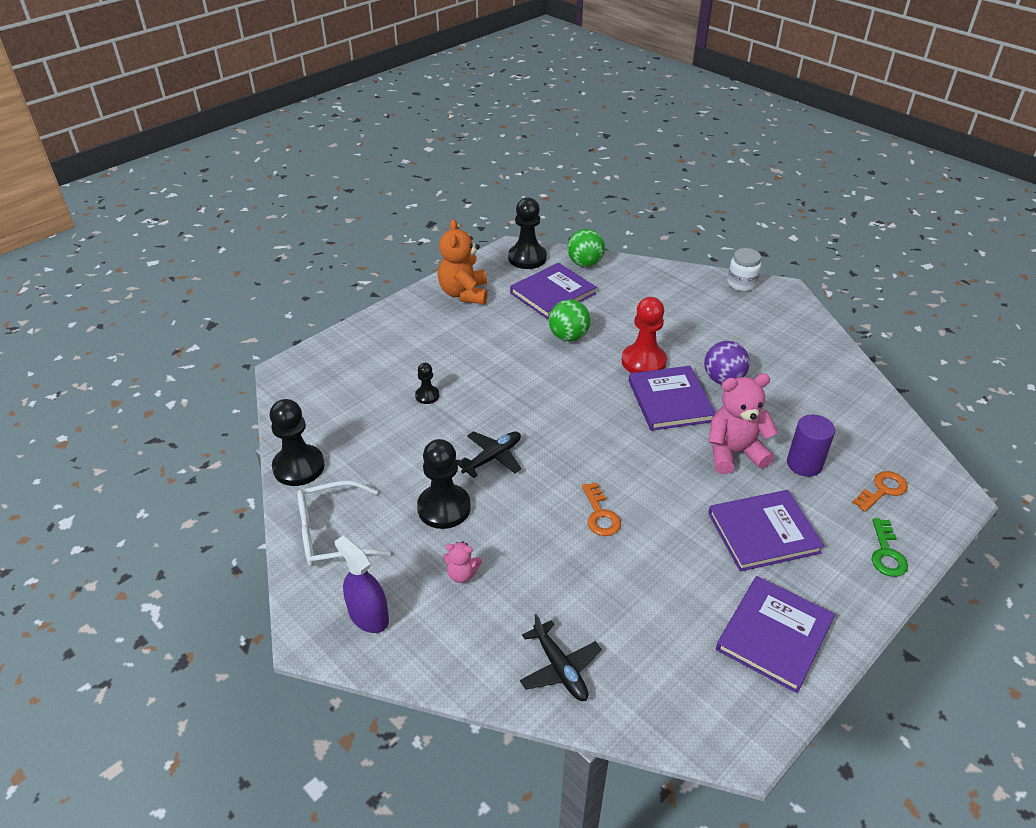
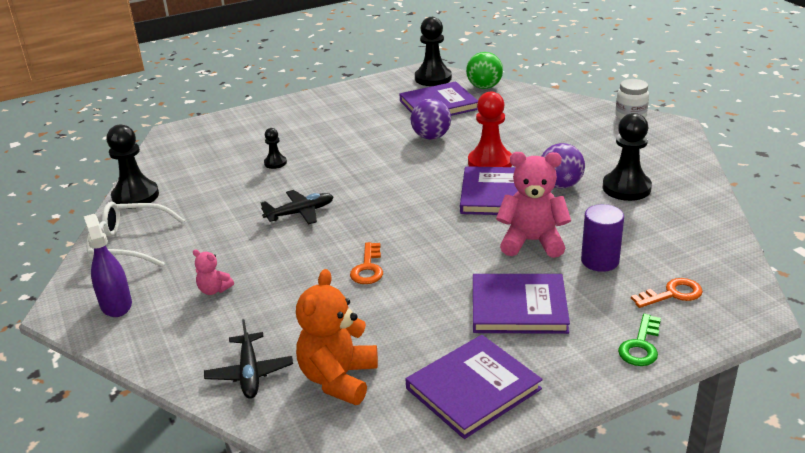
camera: 20 degrees right, 10 degrees down
black pawn [417,439,471,529] -> black pawn moved to [603,113,652,201]
orange teddy bear [438,219,487,304] -> orange teddy bear moved to [296,269,378,405]
green ball [549,299,591,341] -> purple ball [411,99,451,140]

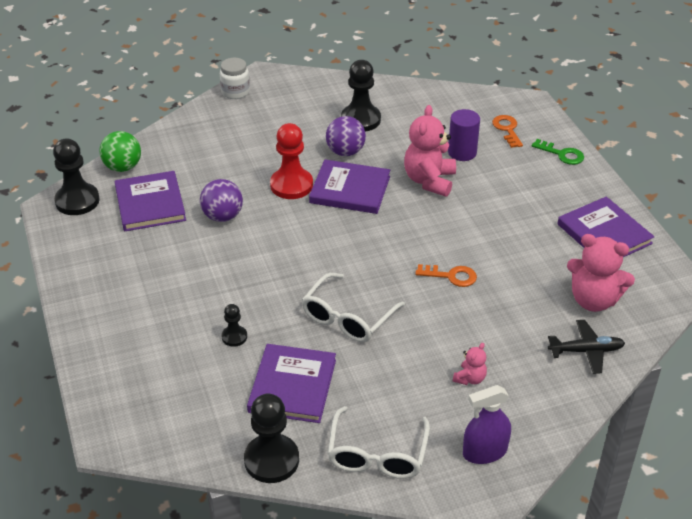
camera: 85 degrees left, 10 degrees up
black plane [260,190,333,225] -> white glasses [302,273,405,342]
orange teddy bear [296,269,378,405] -> pink teddy bear [567,234,635,312]
purple book [473,274,570,334] -> purple book moved to [247,344,336,423]

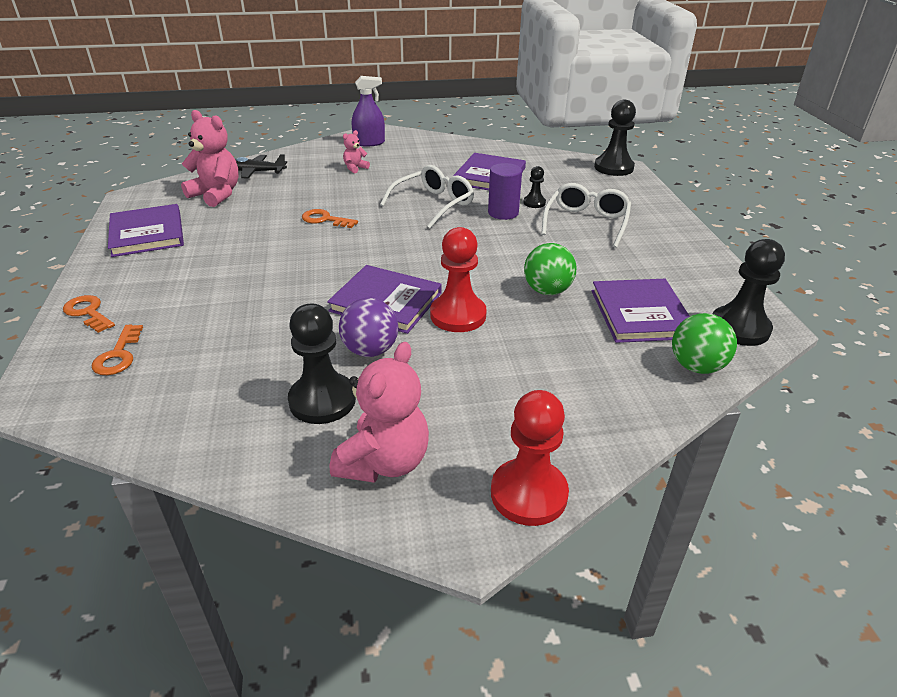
camera: 170 degrees left, 5 degrees down
purple ball [200,179,243,222] -> green ball [524,243,576,295]
white jar [220,58,250,99] -> red pawn [491,390,569,526]
black pawn [244,394,299,483] -> black pawn moved to [594,100,636,176]
white glasses [327,406,430,479] -> white glasses moved to [541,183,631,248]
pink teddy bear [404,105,456,197] -> pink teddy bear moved to [330,342,429,483]
purple cylinder [448,109,480,161] -> purple cylinder moved to [488,163,522,220]
green key [532,139,584,165] -> orange key [63,295,115,333]

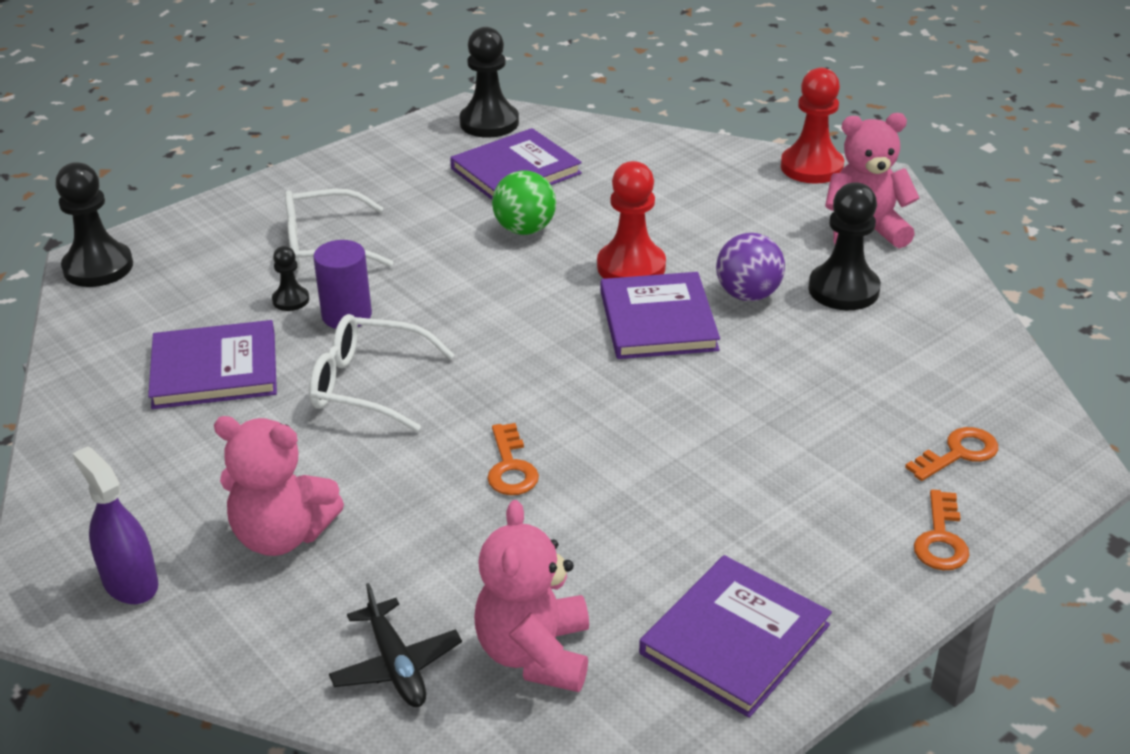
camera: 120 degrees left, 0 degrees up
pink teddy bear [343,130,370,174] -> pink teddy bear [214,416,344,556], size x2.04
green ball [672,313,737,374] -> none

